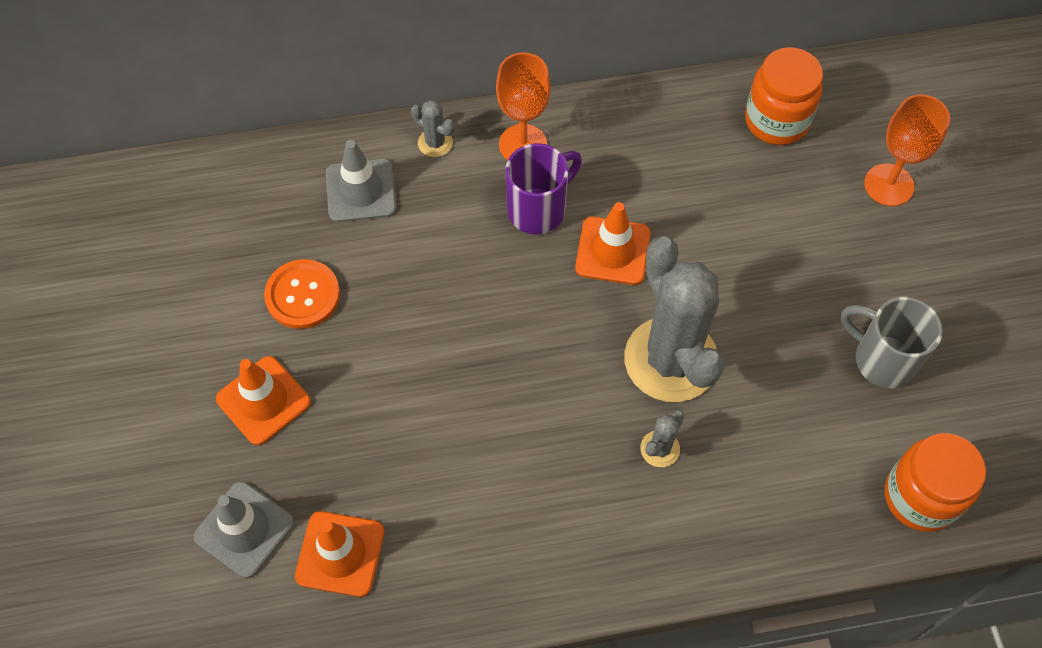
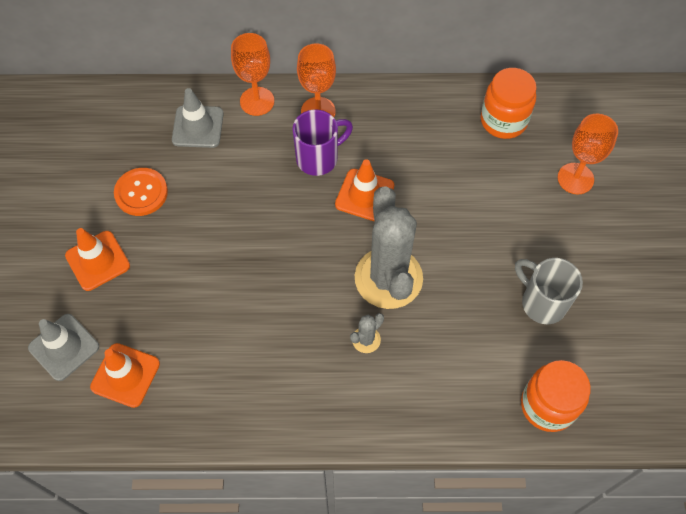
camera: 10 degrees right, 0 degrees up
grey cactus [411,100,455,157] -> orange goblet [231,33,274,116]

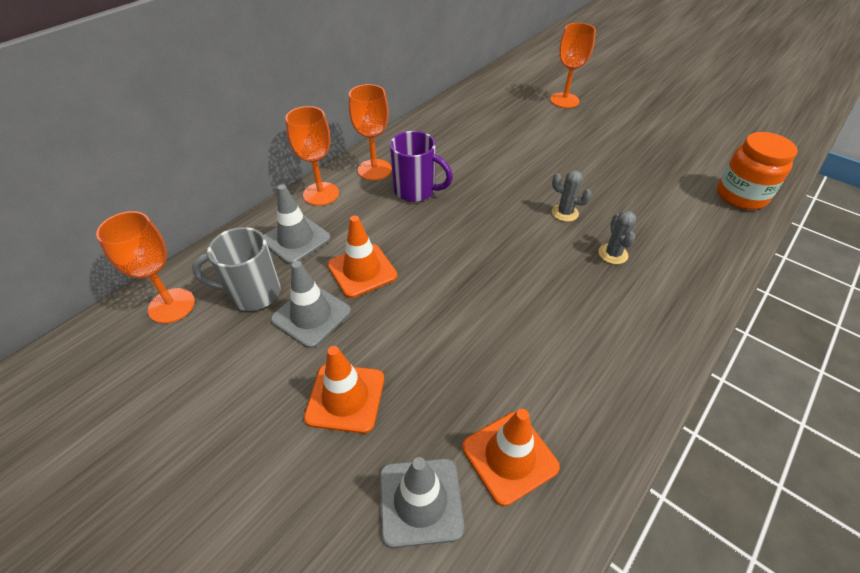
camera: 50 degrees left, 15 degrees down
orange button [114,168,168,216] -> grey traffic cone [271,261,351,348]
purple mug [293,110,353,176] -> purple mug turned 105 degrees clockwise [390,131,453,202]
orange traffic cone [335,159,394,221] -> orange traffic cone moved to [327,216,397,298]
grey cactus [355,186,423,309] -> grey cactus [552,170,592,222], size x0.41
orange jar [481,68,537,139] -> none
grey mug [515,258,583,324] -> grey mug moved to [192,227,281,311]
none -> orange goblet [96,211,195,324]

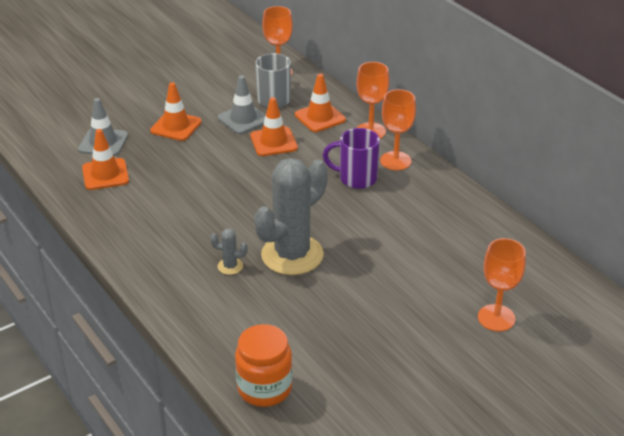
camera: 105 degrees right, 10 degrees down
grey traffic cone [264,184,331,265] -> orange traffic cone [295,74,346,132]
purple mug [390,131,453,202] -> purple mug turned 60 degrees clockwise [323,128,380,189]
grey cactus [552,170,592,222] -> grey cactus [254,158,328,275], size x2.46

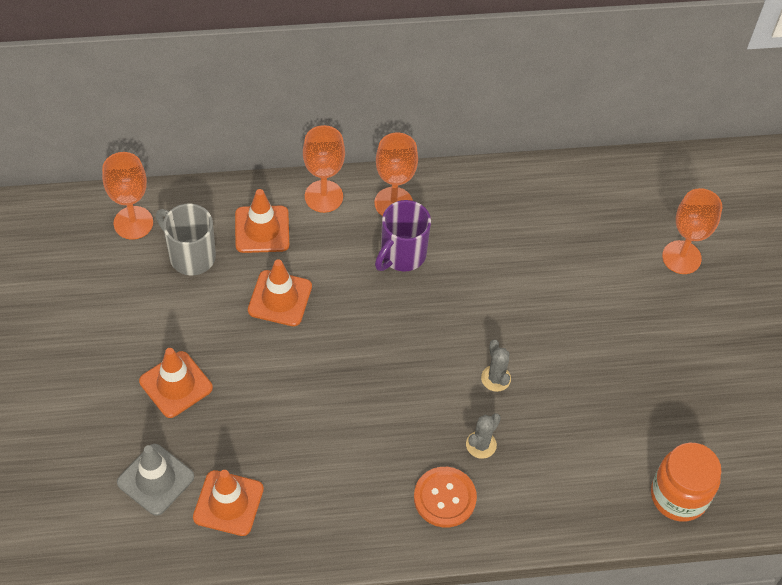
camera: 65 degrees left, 20 degrees up
grey traffic cone [218,75,265,134] -> none
grey cactus [254,158,328,275] -> grey cactus [481,340,511,392], size x0.41
none -> orange button [414,467,477,528]

